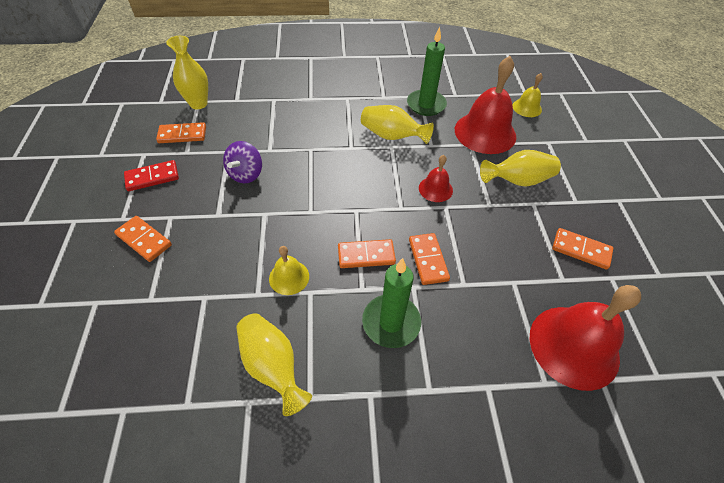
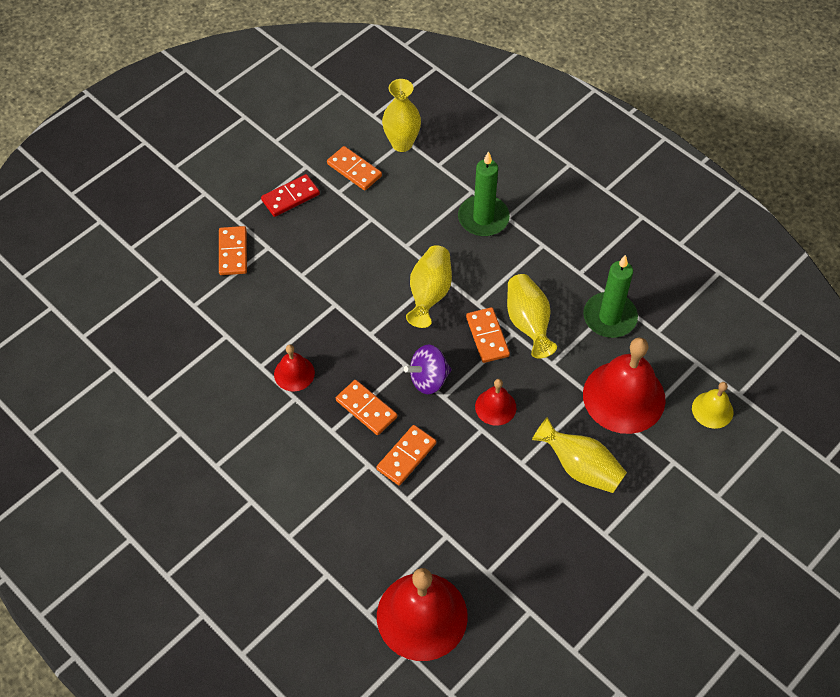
camera: 50 degrees right, 5 degrees up
red domino [124,160,179,191] -> red domino turned 60 degrees counterclockwise [261,174,320,217]
purple spinning top [223,141,262,184] -> purple spinning top moved to [404,344,452,394]
yellow vase [236,313,312,416] -> yellow vase moved to [406,245,452,328]
yellow bell [269,246,309,295] -> red bell [274,345,315,392]
green candle [362,258,421,348] -> green candle moved to [458,151,510,236]
orange domino [552,228,613,270] -> orange domino moved to [466,307,510,363]

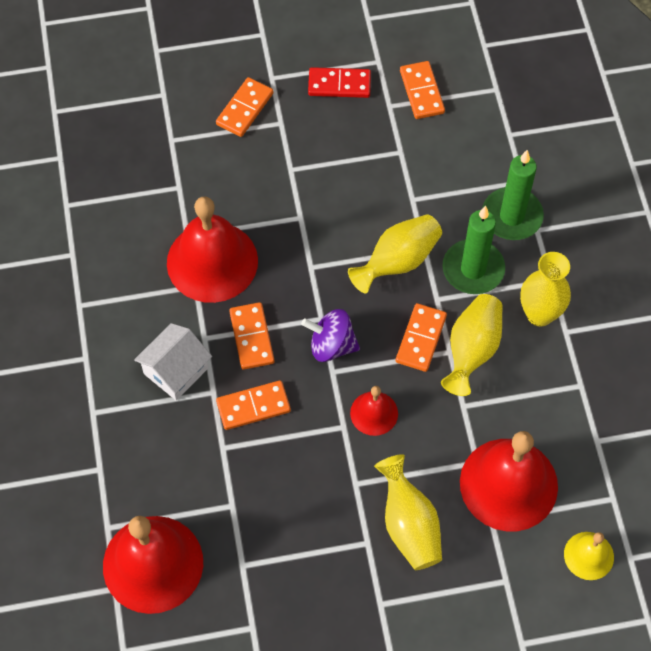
camera: 35 degrees right, 5 degrees up
red bell [274,345,315,392] -> red bell [167,196,258,303], size x2.00
yellow vase [382,79,421,152] -> yellow vase moved to [520,252,571,326]
green candle [583,255,638,338] -> green candle moved to [442,206,505,294]
none -> white house [134,323,212,401]

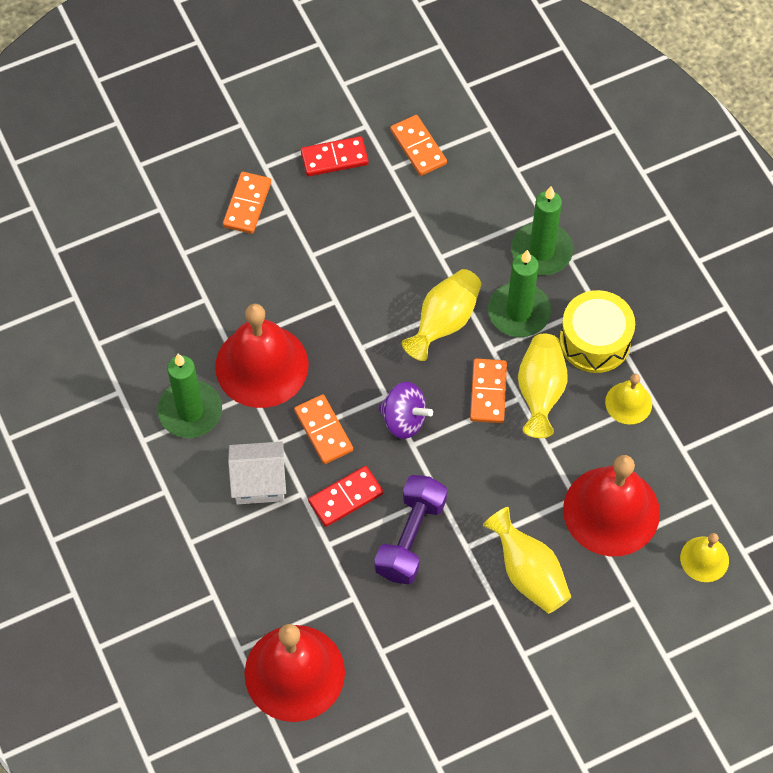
camera: 15 degrees left, 0 degrees up
white house [134,323,212,401] -> white house turned 60 degrees clockwise [228,441,286,504]
orange domino [216,380,291,430] -> red domino [308,466,383,527]
purple spinning top [301,309,360,362] -> purple spinning top turned 150 degrees counterclockwise [378,382,433,439]
red bell [350,386,398,436] -> none
yellow vase [520,252,571,326] -> yellow drum [560,290,635,373]
none -> green candle [158,354,222,438]
none -> purple dumbbell [374,475,447,585]
none -> yellow bell [605,374,652,424]

